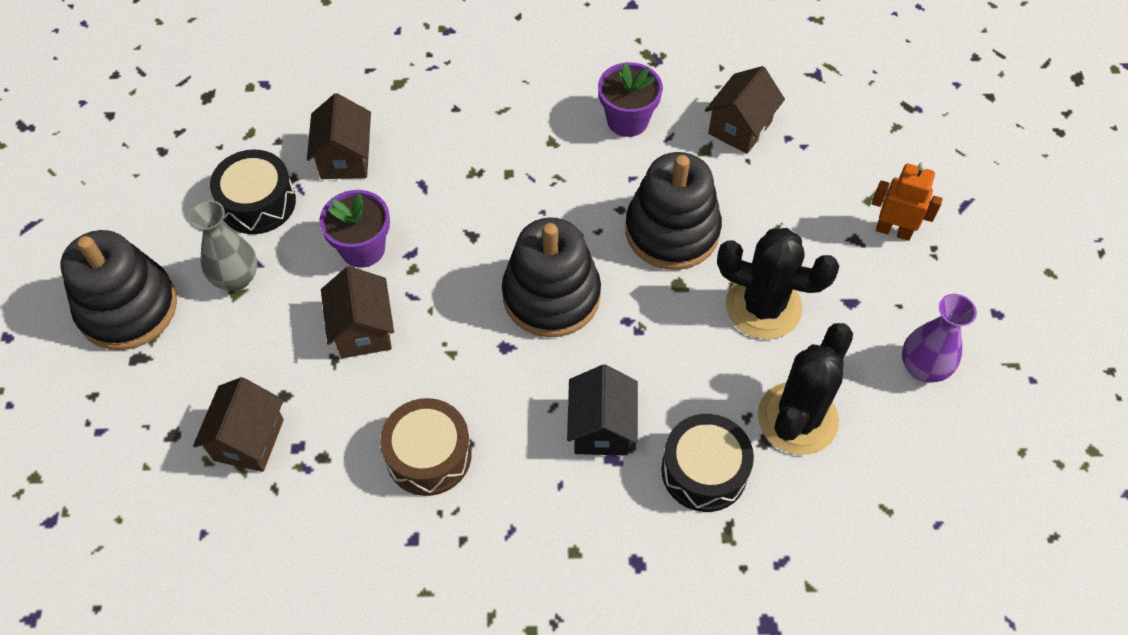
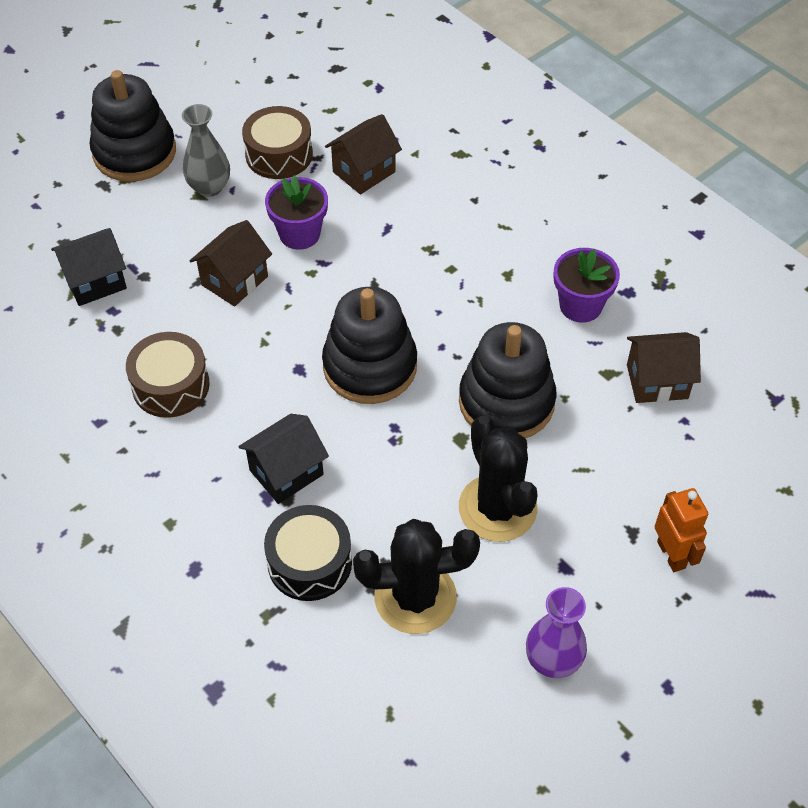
camera: 50 degrees right, 5 degrees down
brown house [193,377,284,472] -> black house [51,228,127,306]
black drum [210,149,296,234] -> brown drum [242,106,313,179]

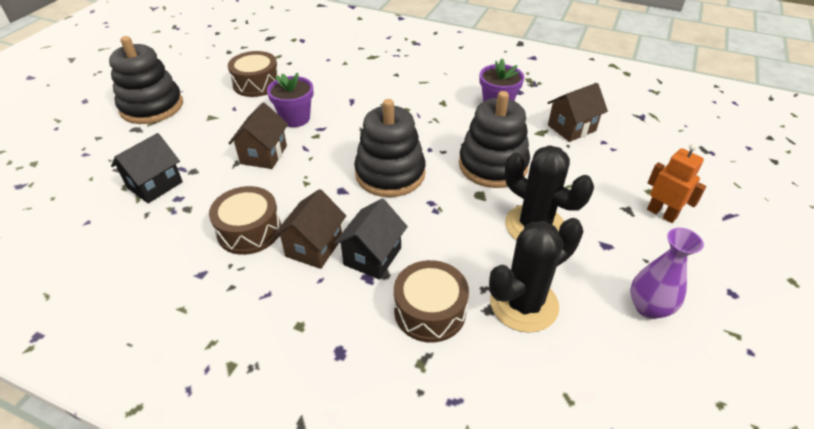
camera: 25 degrees left, 10 degrees down
grey vase [182,104,230,197] -> none
black drum [264,505,352,601] -> brown drum [394,260,469,343]
brown house [325,114,402,195] -> brown house moved to [273,189,346,269]

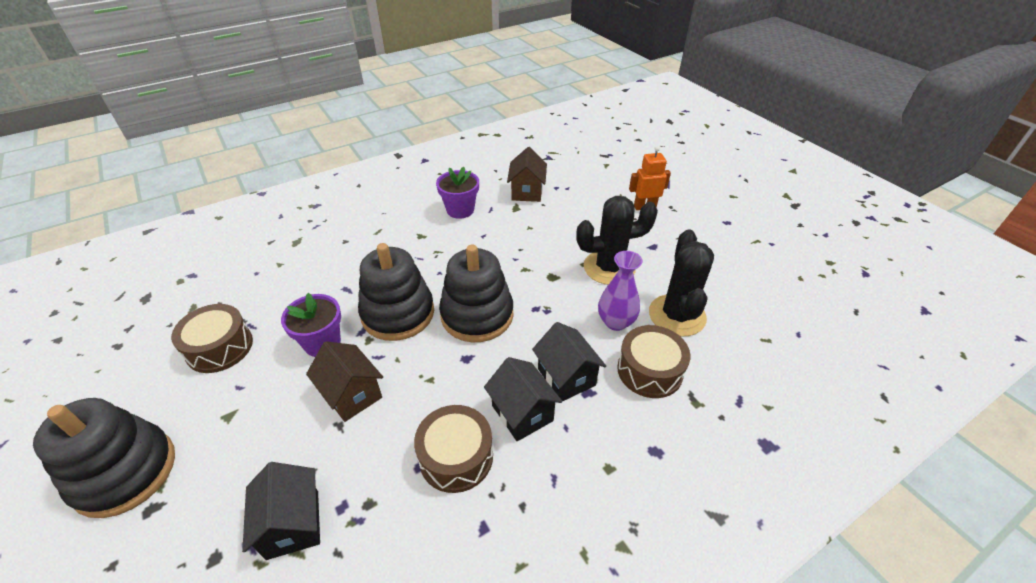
camera: 55 degrees left, 0 degrees up
brown house [273,189,346,269] -> black house [484,357,563,441]
black stacking toy [459,91,530,188] -> black stacking toy moved to [358,243,434,341]
purple vase [630,228,704,319] -> purple vase moved to [598,251,643,331]

